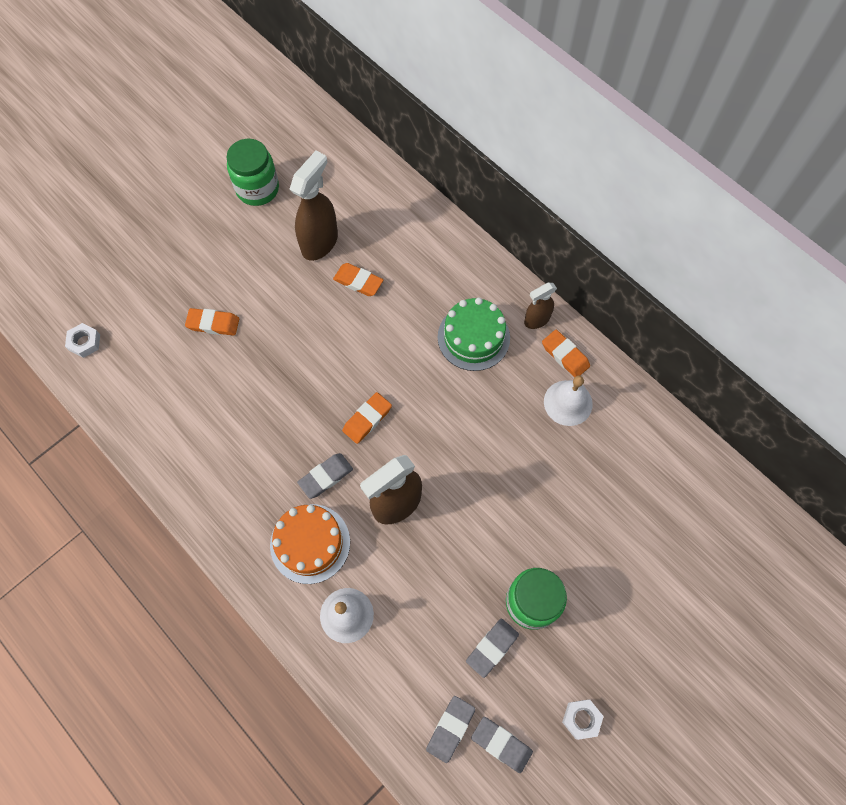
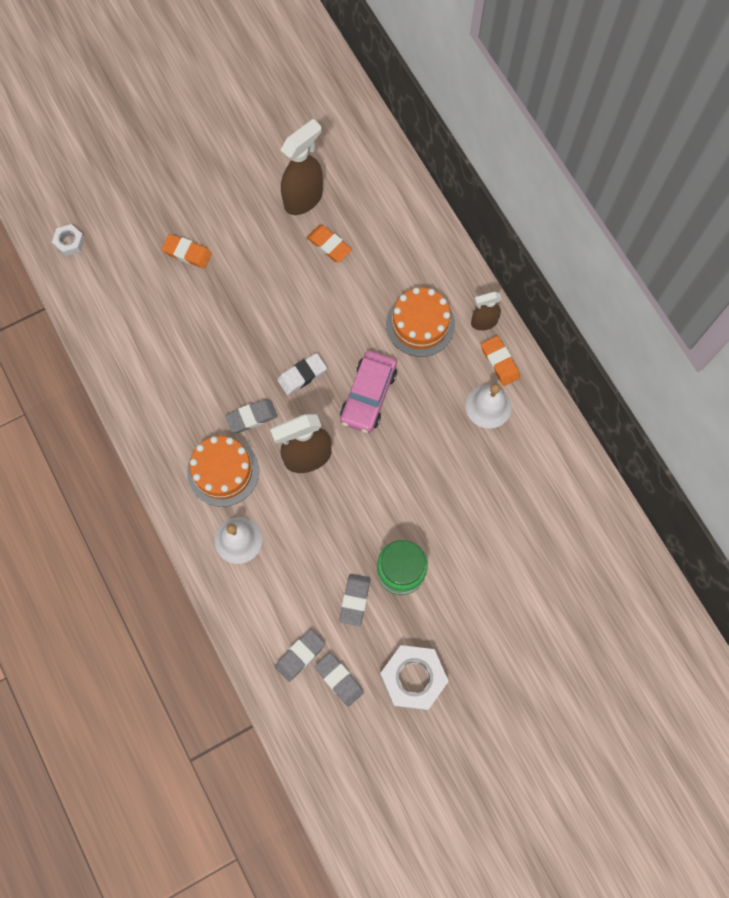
camera: 15 degrees right, 5 degrees up
green jar [227,139,279,206] -> none
orange eraser [342,392,392,444] -> white eraser [277,353,327,395]
green cake [438,298,510,371] -> orange cake [386,287,455,357]
grey eraser [466,619,519,678] -> grey eraser turned 45 degrees counterclockwise [339,574,370,626]
white nut [562,700,604,740] -> white nut [380,645,449,710], size x1.93
none -> pink car [340,350,397,433]

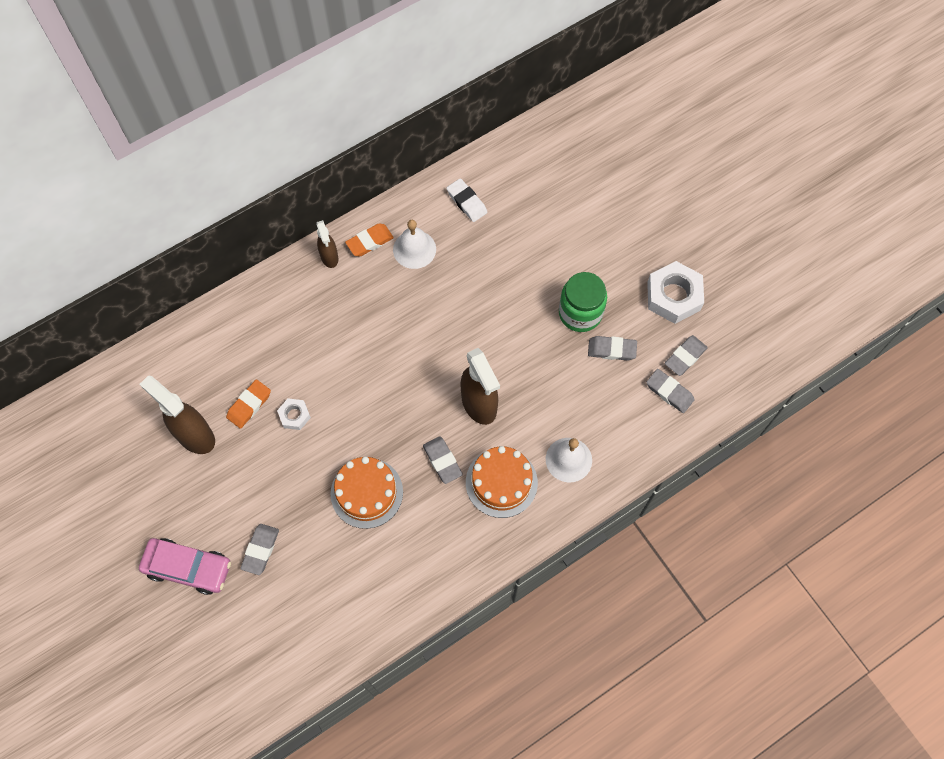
camera: 95 degrees left, 5 degrees down
white nut [52,224,85,256] -> white nut moved to [277,398,311,430]
orange eraser [161,234,212,269] -> grey eraser [240,524,279,575]
white eraser [277,353,327,395] -> white eraser moved to [446,178,487,222]
pink car [340,350,397,433] -> pink car moved to [139,538,231,595]
orange cake [386,287,455,357] -> orange cake moved to [331,456,403,529]

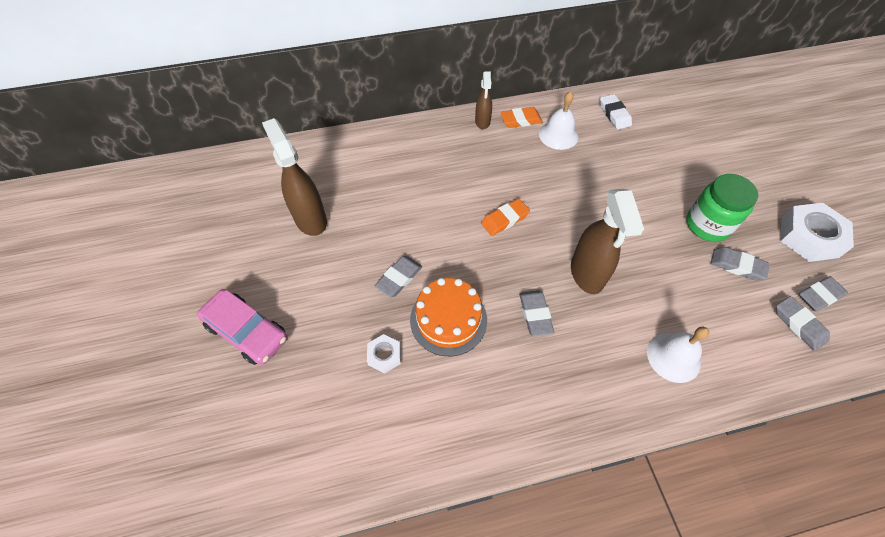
camera: 20 degrees right, 10 degrees down
orange eraser [226,379,271,429] -> orange eraser moved to [481,199,530,236]
grey eraser [240,524,279,575] -> grey eraser moved to [374,256,422,297]
white nut [277,398,311,430] -> white nut moved to [367,334,401,374]
orange cake [466,446,538,518] -> none

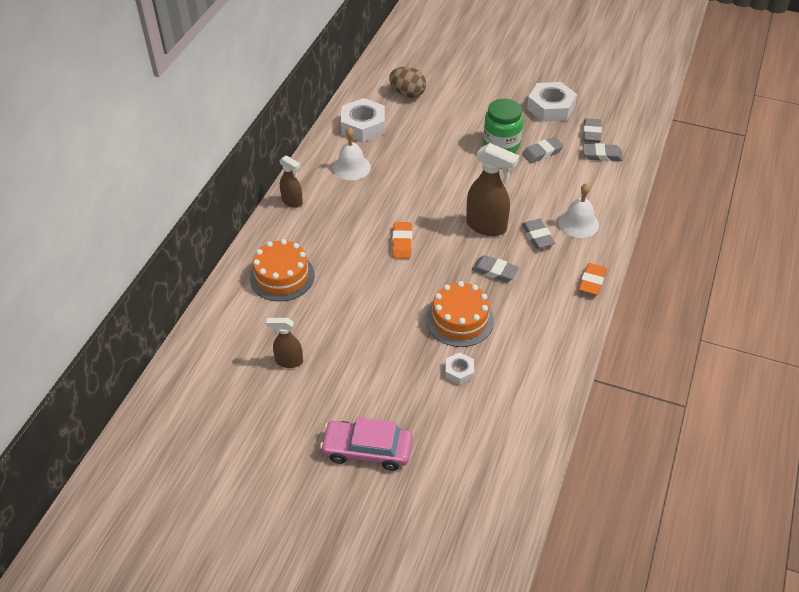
camera: 55 degrees left, 10 degrees down
pink car [197,289,288,365] -> pink car turned 150 degrees counterclockwise [320,417,413,471]
brown spray bottle [262,118,327,236] -> brown spray bottle [266,318,303,368], size x0.58
grey eraser [374,256,422,297] -> grey eraser moved to [522,219,555,249]
orange eraser [500,107,543,128] -> orange eraser moved to [579,263,607,295]
white eraser [600,94,632,129] -> white nut [341,98,385,142]
none -> orange cake [250,239,315,302]
none -> brown egg [389,67,426,98]

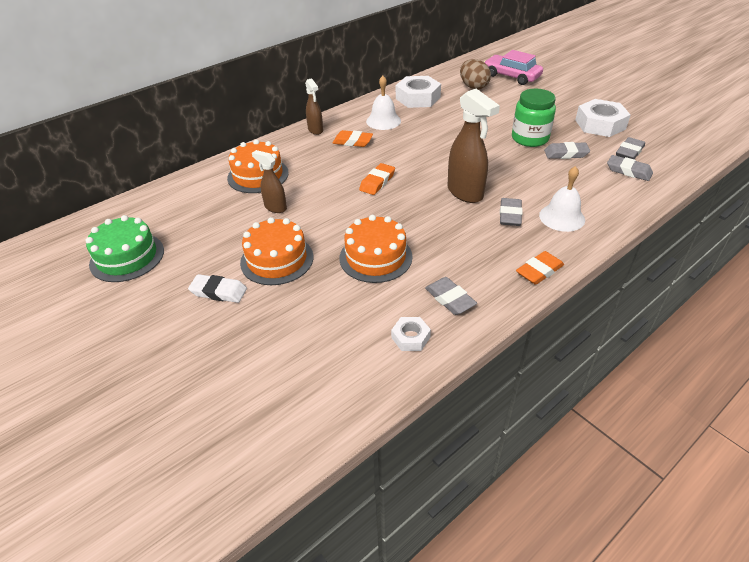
camera: 30 degrees right, 5 degrees down
brown spray bottle [266,318,303,368] -> brown spray bottle moved to [252,150,287,213]
pink car [320,417,413,471] -> pink car moved to [484,50,543,85]
white nut [445,352,474,385] -> white nut moved to [391,317,431,351]
grey eraser [472,255,519,282] -> grey eraser moved to [425,277,477,315]
none -> green cake [86,215,164,282]
none -> white eraser [188,274,247,303]
none -> orange cake [240,217,313,285]
none -> orange eraser [333,130,373,147]

